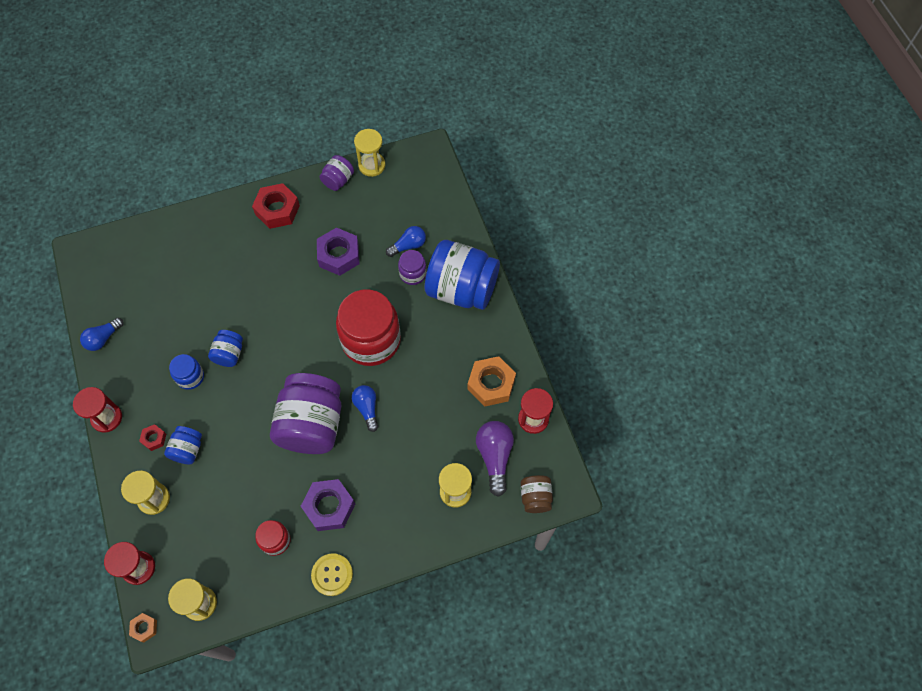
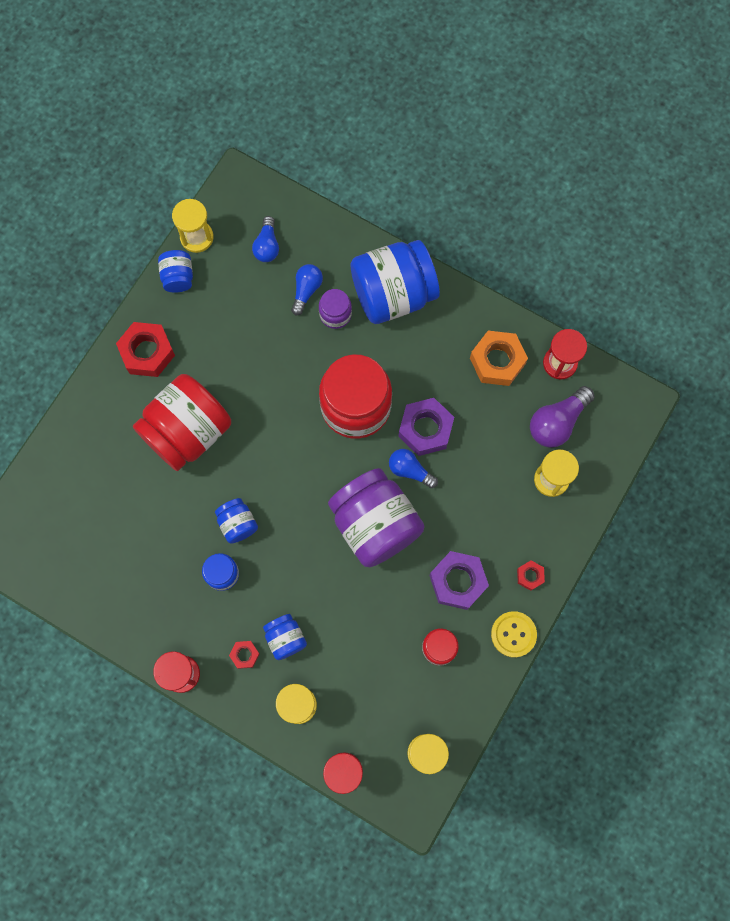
camera: 40 degrees left, 10 degrees up
blue light bulb [80,318,124,351] -> blue light bulb moved to [252,216,279,262]
orange nut [129,613,157,643] -> none
purple nut [317,228,360,276] -> purple nut moved to [398,398,454,456]
purple jar [320,155,354,191] -> blue jar [158,250,193,293]
purple light bulb [476,421,514,497] -> purple light bulb turned 90 degrees counterclockwise [530,386,595,447]
brown jar [521,475,553,513] -> none
none -> red jar [133,374,231,471]
none -> red nut [517,560,545,591]

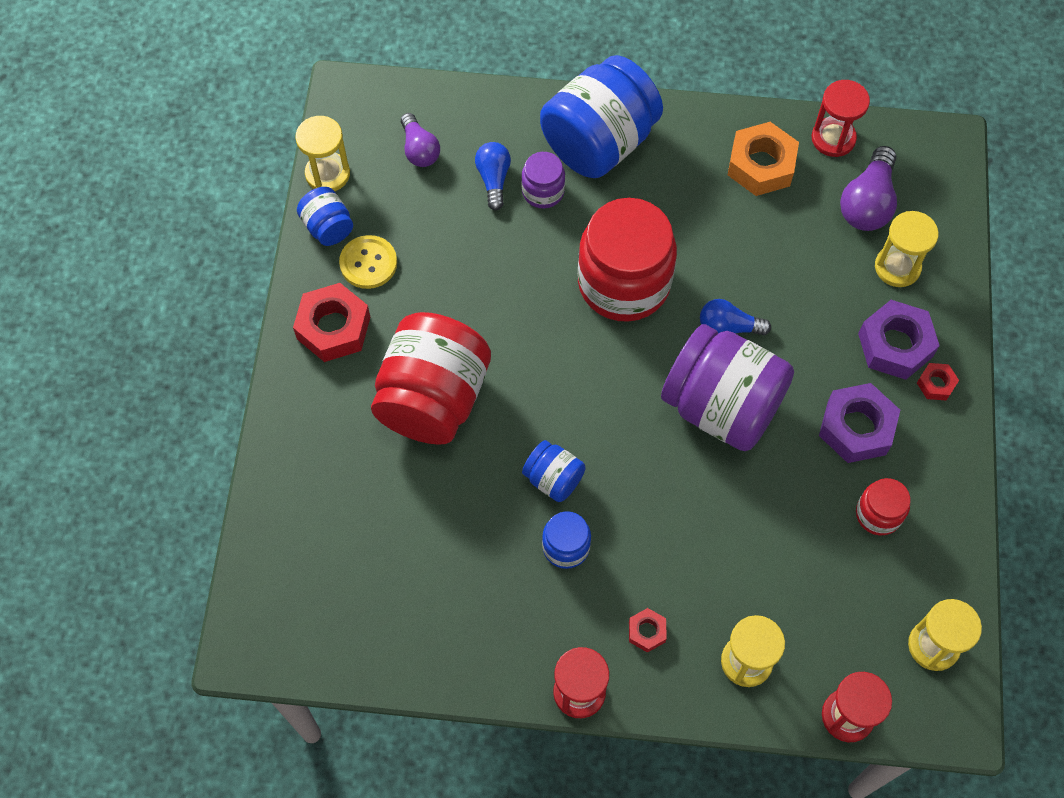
camera: 25 degrees left, 10 degrees down
blue light bulb [252,216,279,262] -> purple light bulb [401,113,440,167]
blue jar [263,614,307,660] -> none
purple nut [398,398,454,456] -> purple nut moved to [858,300,940,380]
yellow button [491,611,537,658] -> yellow button moved to [339,235,397,289]

